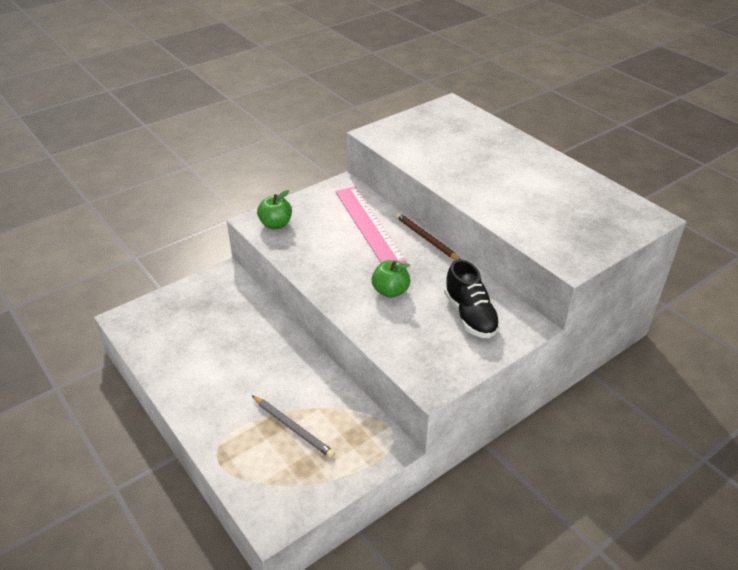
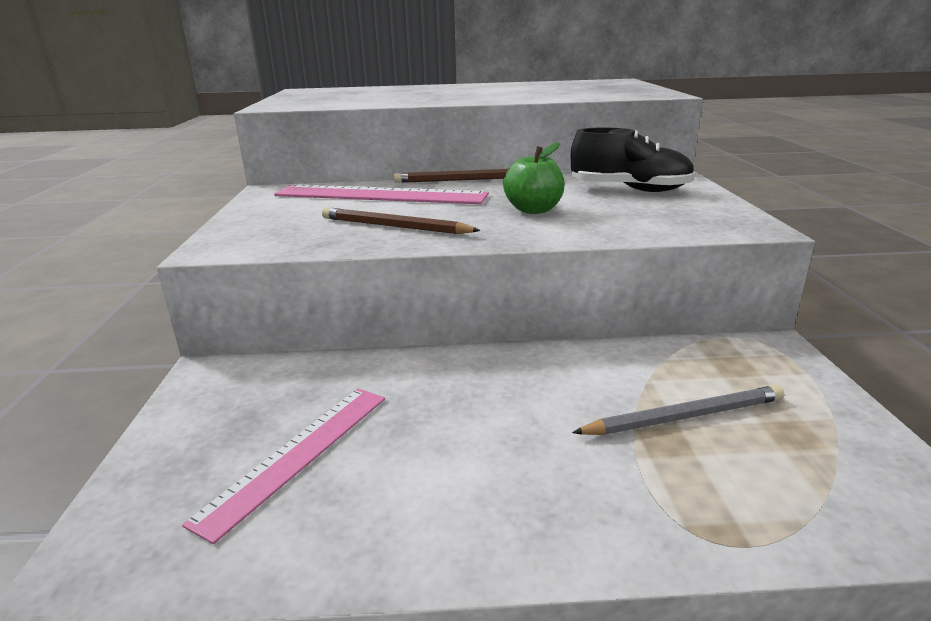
camera: 55 degrees left, 15 degrees down
green apple [257,190,292,229] -> none
none -> pink ruler [182,389,385,544]
none -> brown pencil [322,207,481,234]

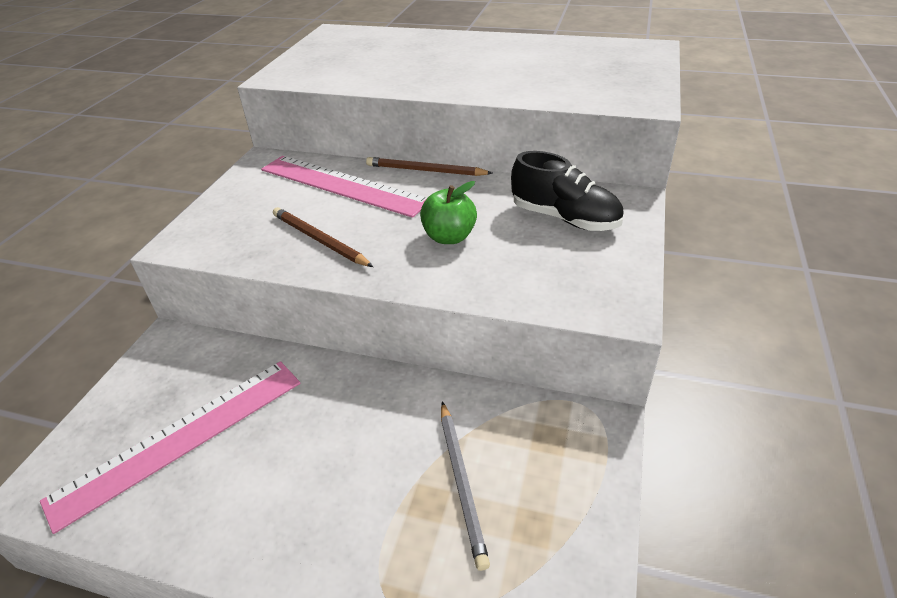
camera: 20 degrees right, 15 degrees up
pink ruler [182,389,385,544] -> pink ruler [40,361,301,534], size x1.50
grey pencil [572,385,784,435] -> grey pencil turned 75 degrees clockwise [441,401,490,571]

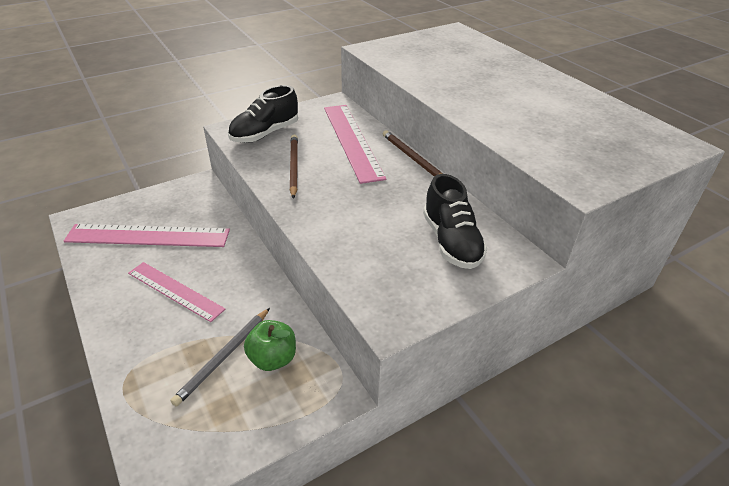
camera: 40 degrees right, 0 degrees up
green apple [420,181,477,244] -> green apple moved to [244,320,296,371]
none -> pink ruler [128,262,226,322]
none -> black shoe [228,85,298,143]

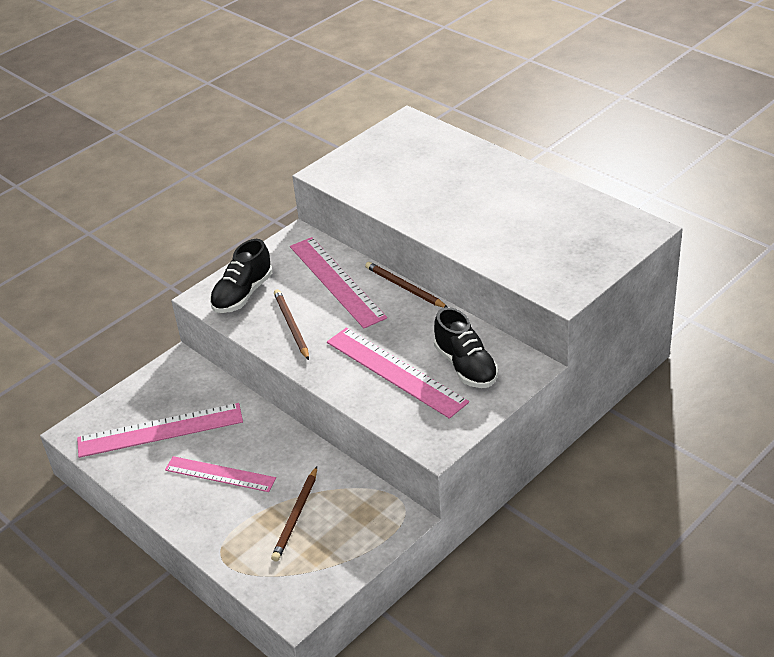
camera: 10 degrees left, 0 degrees up
grey pencil [170,308,270,406] -> brown pencil [271,467,317,562]
green apple [244,320,296,371] -> none
none -> pink ruler [327,327,469,419]

